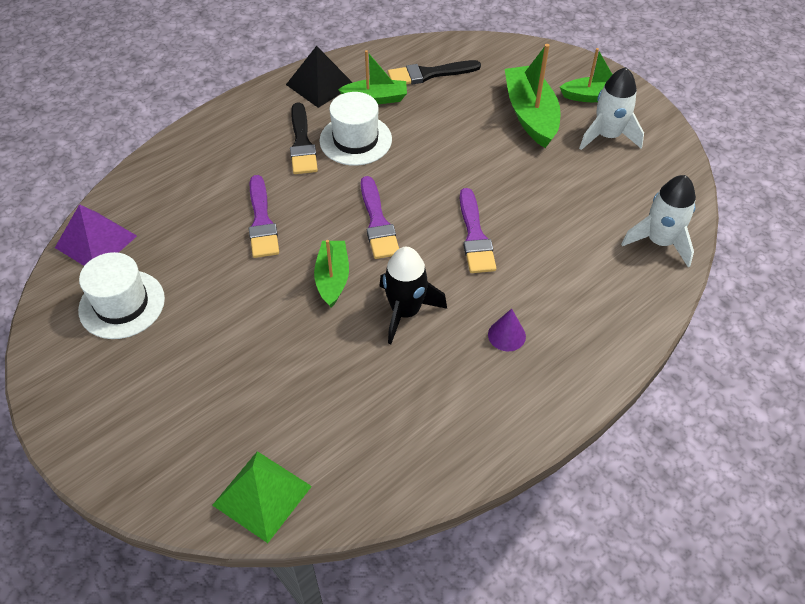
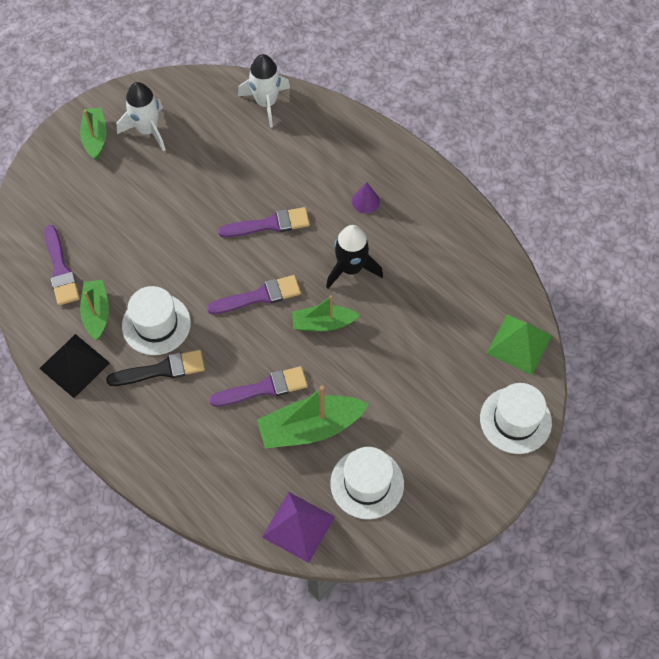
camera: 95 degrees left, 10 degrees up
black brush [388,60,481,85] -> purple brush [44,225,80,305]
green boat [505,44,561,148] -> green boat moved to [257,386,369,449]
none -> white hat [480,383,552,454]

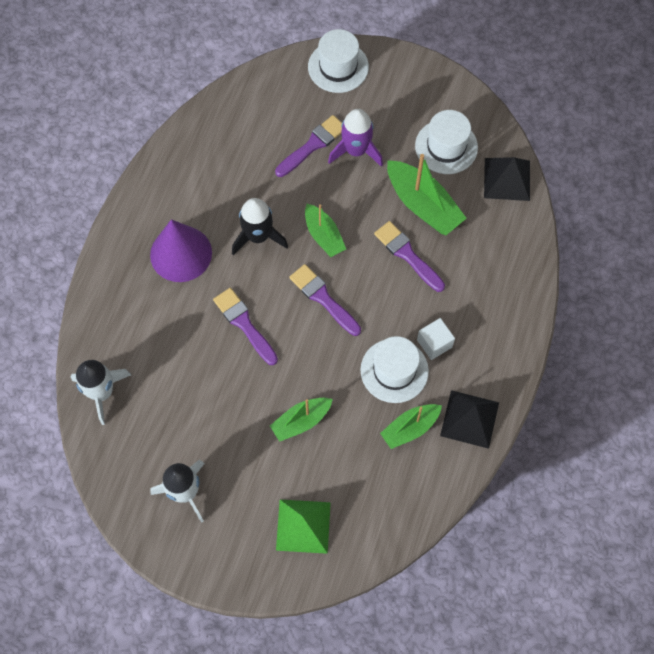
camera: 115 degrees left, 5 degrees up
purple brush [44,225,80,305] -> purple brush moved to [275,115,342,177]
green boat [80,108,106,160] -> green boat moved to [270,398,333,442]
black brush [106,350,205,386] -> white cube [417,318,455,360]
purple pyramid [262,492,335,563] -> black pyramid [484,157,530,201]
purple cone [352,182,380,214] -> purple cone [150,219,212,282], size x2.17
green pyramid [486,315,552,375] -> green pyramid moved to [276,499,331,554]
none -> purple rocket [328,109,383,167]

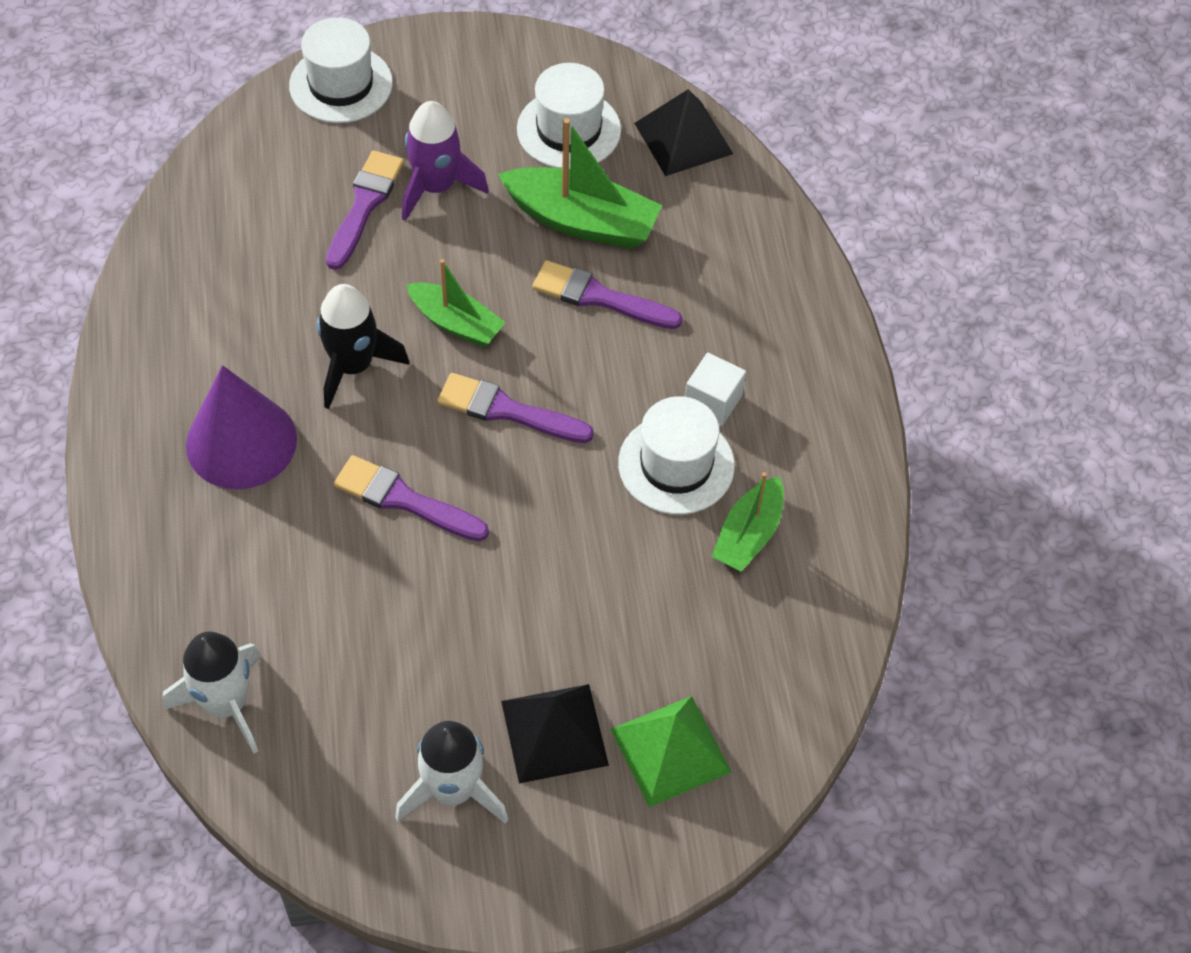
camera: 30 degrees left, 10 degrees down
green boat [270,398,333,442] -> none
black pyramid [440,390,499,449] -> black pyramid moved to [501,684,609,784]

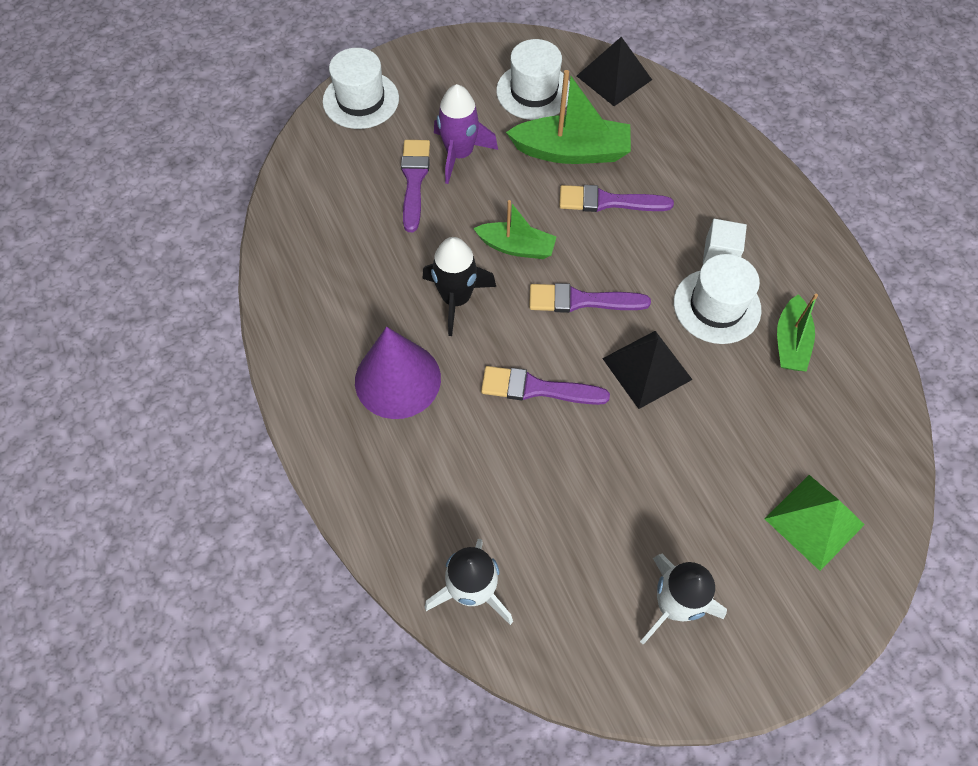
camera: 15 degrees left, 5 degrees up
black pyramid [501,684,609,784] -> black pyramid moved to [602,331,693,409]

